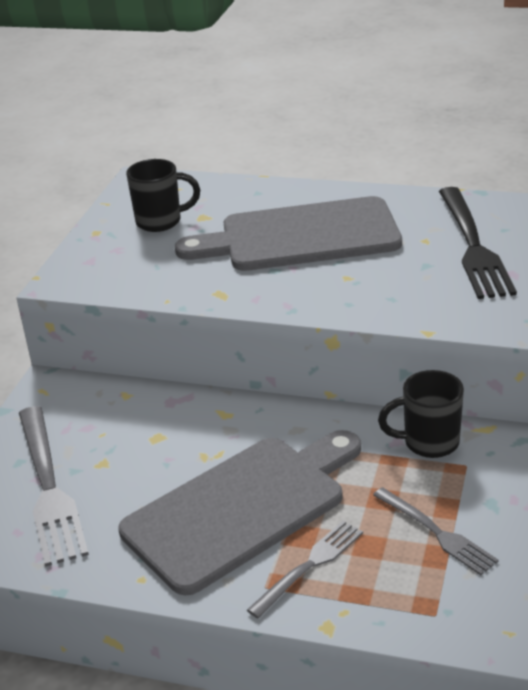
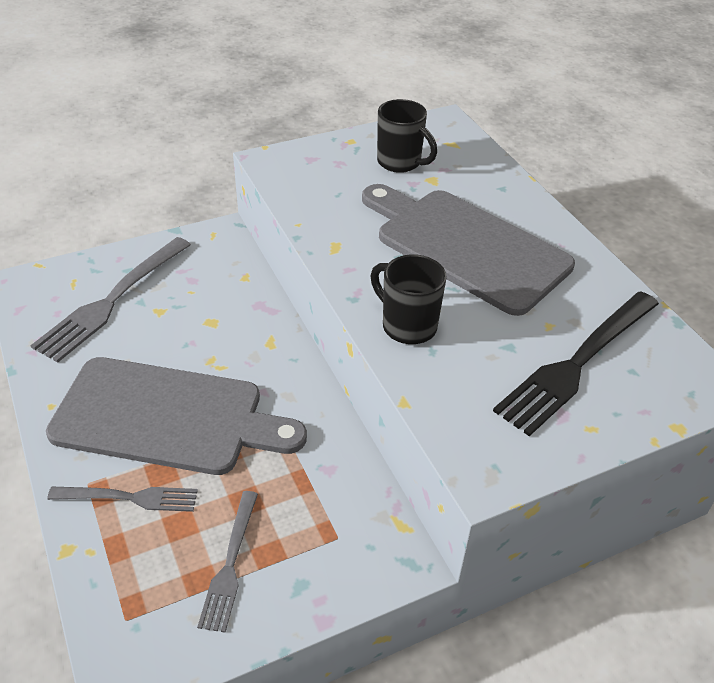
camera: 45 degrees right, 10 degrees up
black mug [378,370,464,458] -> black mug moved to [371,254,447,344]

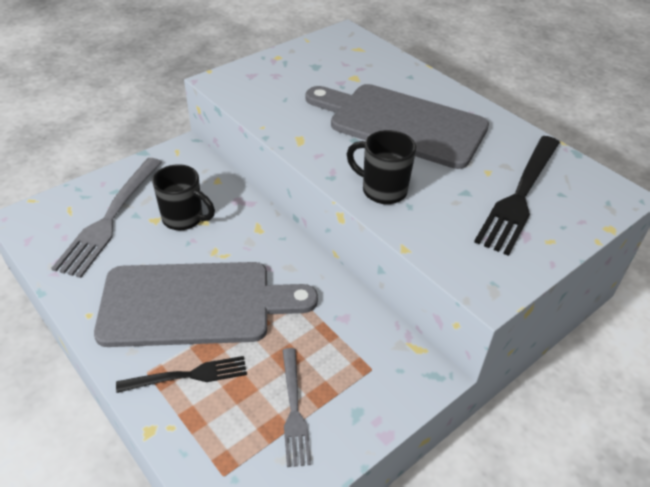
camera: 15 degrees left, 0 degrees up
grey fork [47,487,198,512] -> black fork [116,356,247,393]
black mug [377,99,437,173] -> black mug moved to [152,164,215,230]

